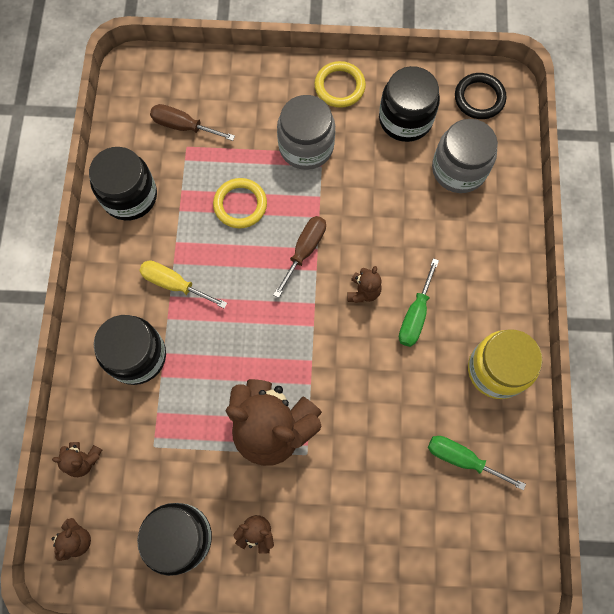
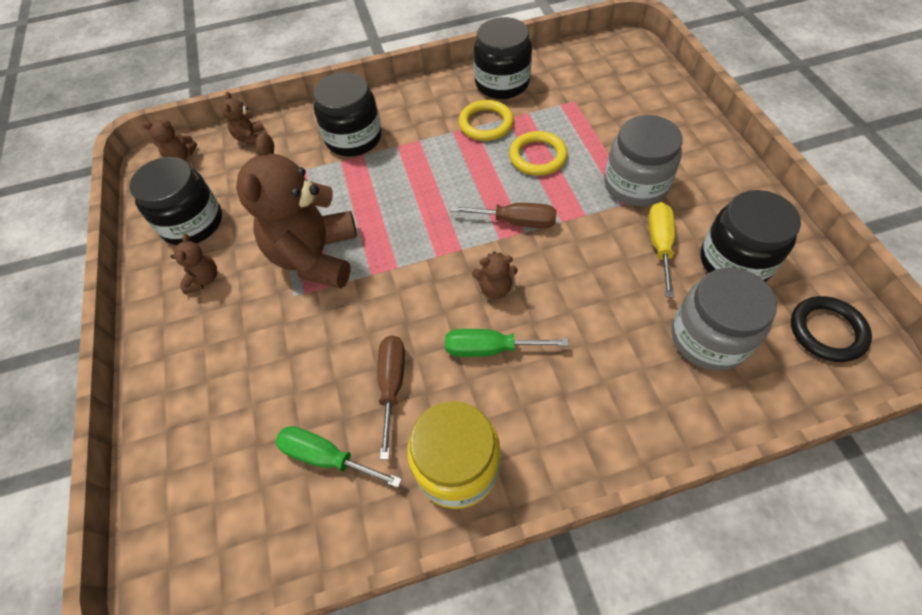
camera: 75 degrees right, 15 degrees down
yellow screwdriver [139,260,227,309] -> yellow screwdriver moved to [648,202,675,298]
brown screwdriver [150,104,235,141] -> brown screwdriver moved to [377,335,405,460]
yellow ring [314,61,366,108] -> yellow ring moved to [459,100,514,141]
green screwdriver [428,436,526,490] -> green screwdriver turned 75 degrees counterclockwise [275,426,402,488]

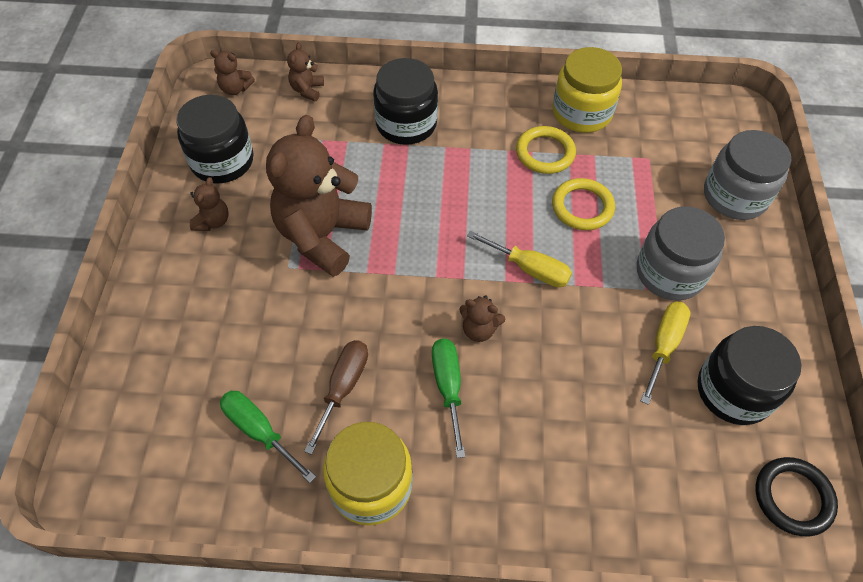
camera: 15 degrees right, 0 degrees up
green screwdriver [445,329,569,357] -> green screwdriver turned 60 degrees clockwise [432,338,466,458]
brown screwdriver [450,203,557,228] -> yellow screwdriver [467,231,572,287]
black jar [474,17,532,99] -> yellow jar [552,47,622,133]
grey jar [671,268,777,371] -> grey jar moved to [704,130,791,220]

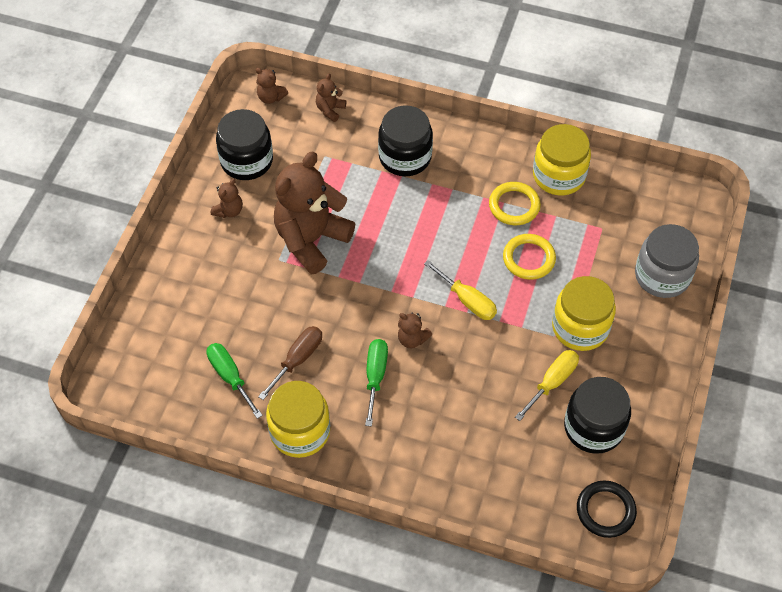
camera: 15 degrees right, 0 degrees up
grey jar [637,206,725,301] -> yellow jar [552,276,616,351]

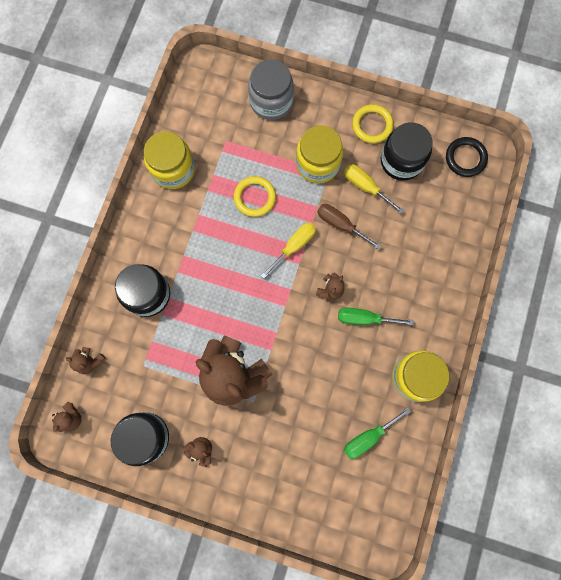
camera: 90 degrees left, 20 degrees up
brown screwdriver [258,326,322,400] -> brown screwdriver moved to [317,204,381,250]
yellow ring [489,182,541,225] -> yellow ring moved to [352,104,394,143]

